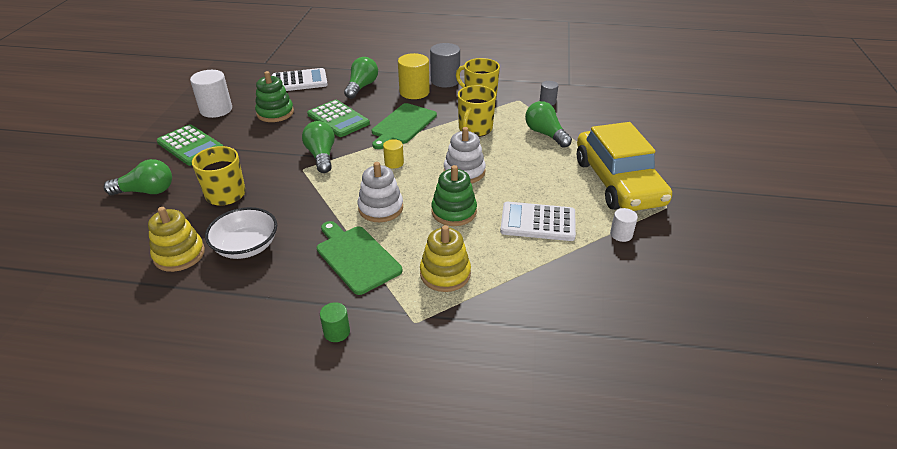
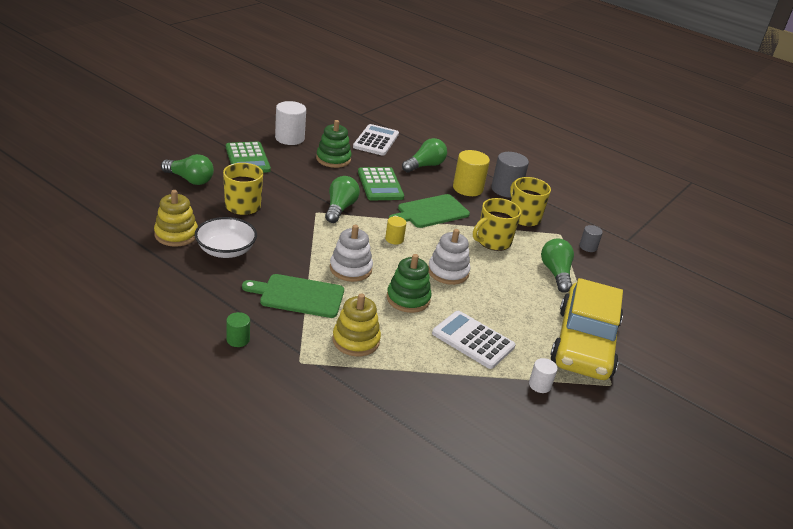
camera: 25 degrees right, 5 degrees down
white calculator [272,68,328,91] -> white calculator turned 90 degrees counterclockwise [353,124,399,156]
green cutting board [317,221,402,295] -> green cutting board turned 75 degrees counterclockwise [242,274,344,318]

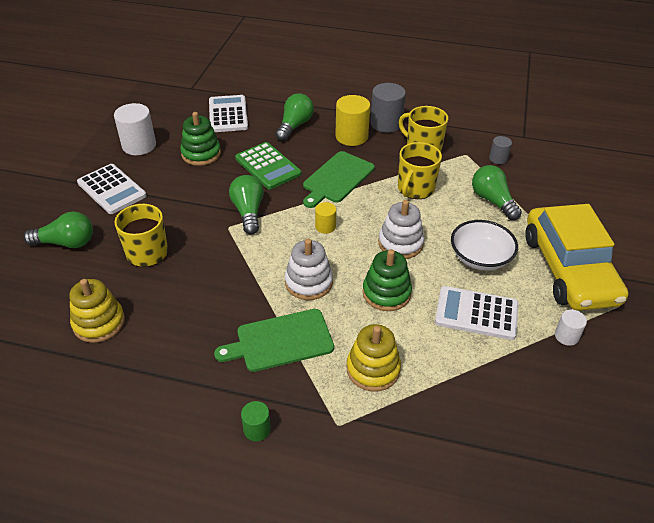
camera: 20 degrees left, 10 degrees up
white bowl [195,217,257,258] -> white bowl moved to [451,220,518,271]
green calculator [226,141,271,173] -> white calculator [77,164,146,214]

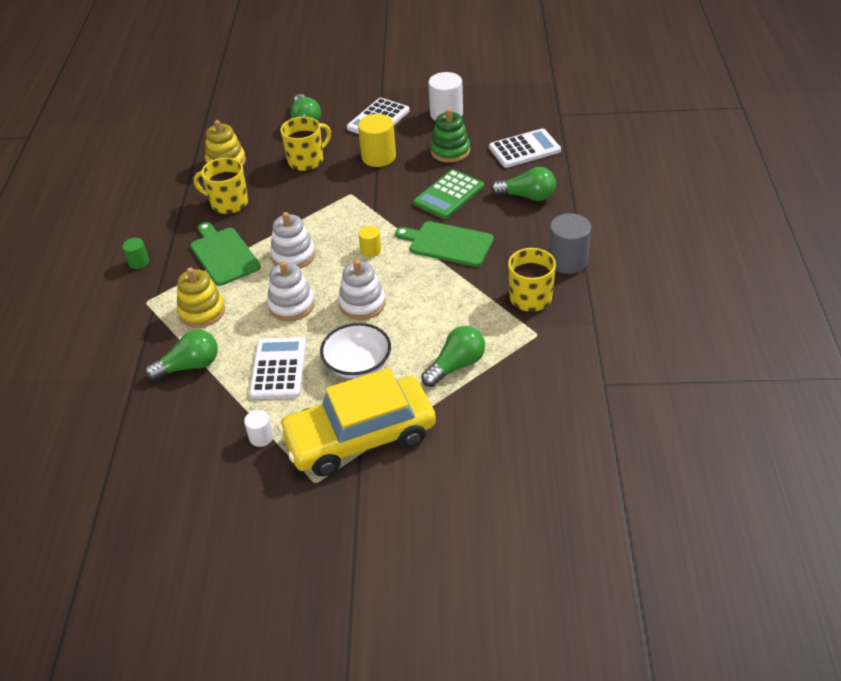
camera: 80 degrees right, 0 degrees up
green light bulb [229,175,264,235] -> green light bulb moved to [145,329,218,381]
yellow cylinder [335,95,370,146] -> yellow cylinder moved to [358,114,396,167]
green stacking toy [363,249,412,311] -> white stacking toy [267,261,315,321]
yellow mug [398,142,442,199] -> yellow mug moved to [193,158,248,215]
grey cylinder [489,136,512,164] -> none

